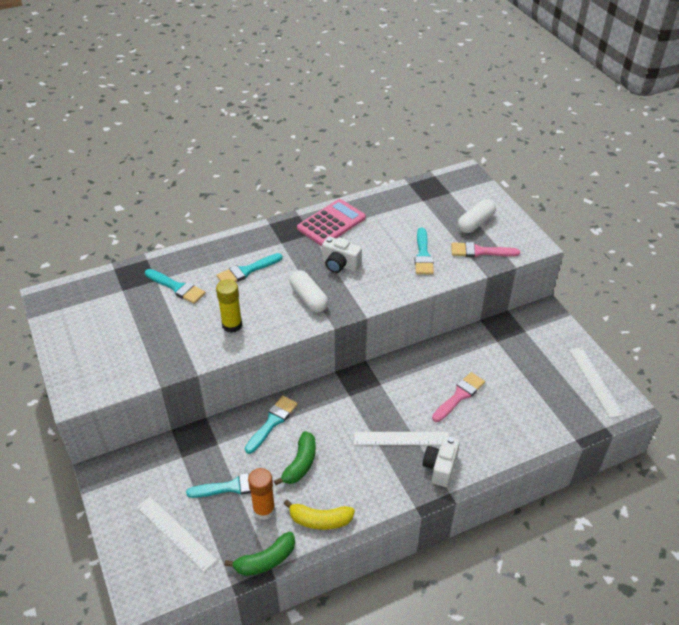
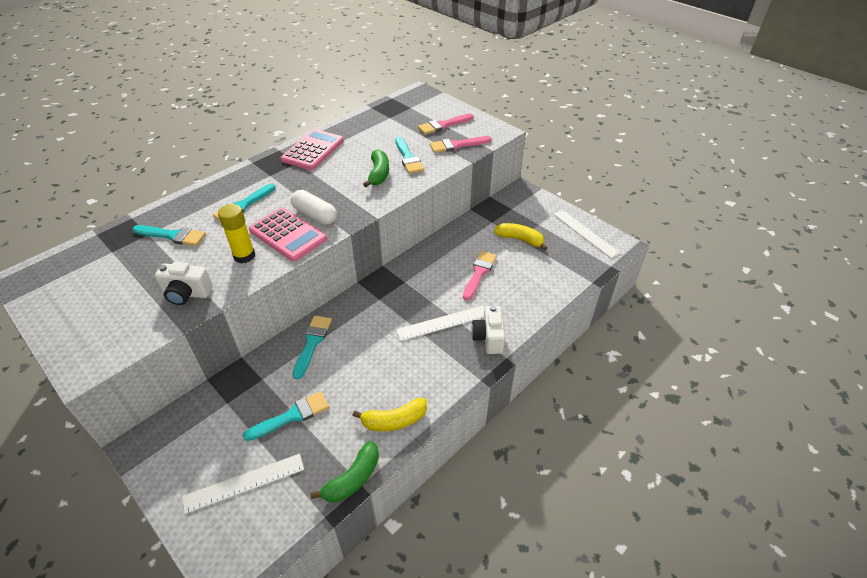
camera: 20 degrees left, 0 degrees up
white ruler [137,497,217,572] -> white ruler turned 45 degrees counterclockwise [182,454,304,514]
orange glue stick [248,468,275,520] -> none
green banana [274,431,316,485] -> green banana moved to [363,149,389,187]
white camera [322,236,362,273] -> white camera moved to [155,262,213,305]
white capsule [458,199,496,233] -> pink brush [418,114,474,135]
none -> pink calculator [249,208,327,262]
none -> yellow banana [494,223,547,251]

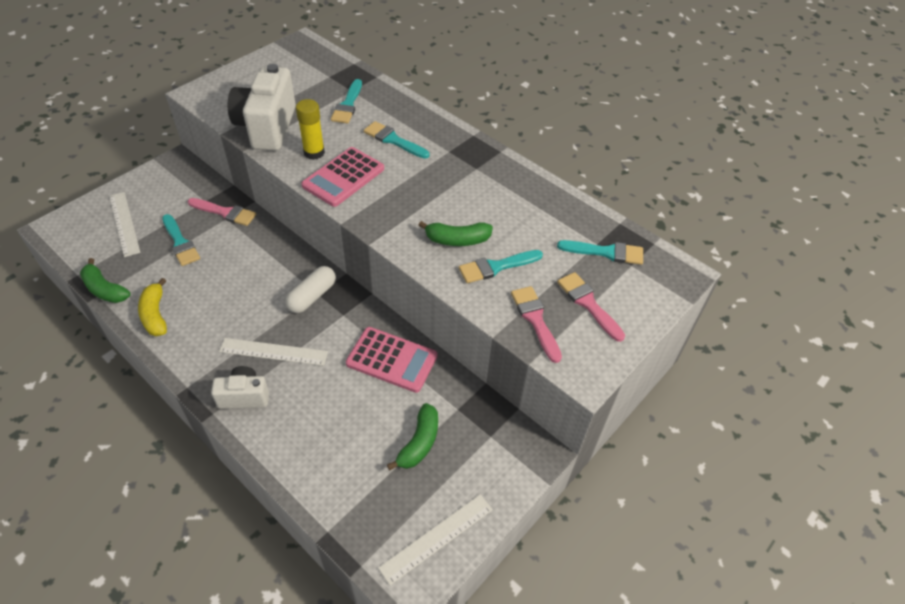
camera: 85 degrees right, 5 degrees up
white camera [155,262,213,305] -> white camera [228,64,296,151], size x1.84
pink calculator [281,129,344,170] -> pink calculator moved to [346,327,438,393]
white capsule [291,190,337,225] -> white capsule moved to [285,266,336,313]
turquoise brush [292,316,332,379] -> turquoise brush moved to [557,240,643,265]
white ruler [396,305,484,341] -> white ruler turned 60 degrees counterclockwise [219,338,328,366]
pink brush [463,251,497,300] -> pink brush moved to [188,198,256,226]
yellow banana [494,223,547,251] -> green banana [387,403,438,470]

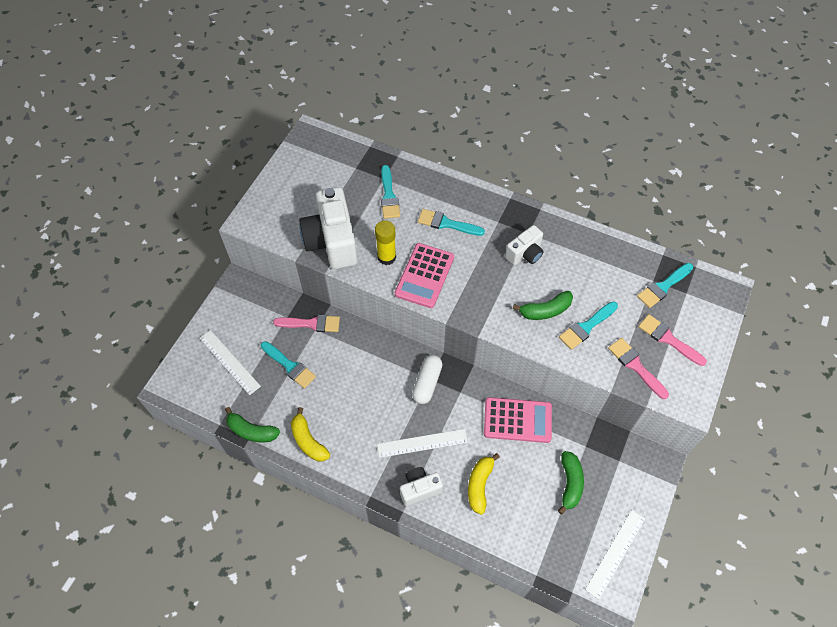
camera: 15 degrees left, 10 degrees up
turquoise brush [557,240,643,265] -> turquoise brush turned 150 degrees clockwise [637,263,693,308]
none -> yellow banana [468,453,500,515]
none -> white camera [505,225,544,265]

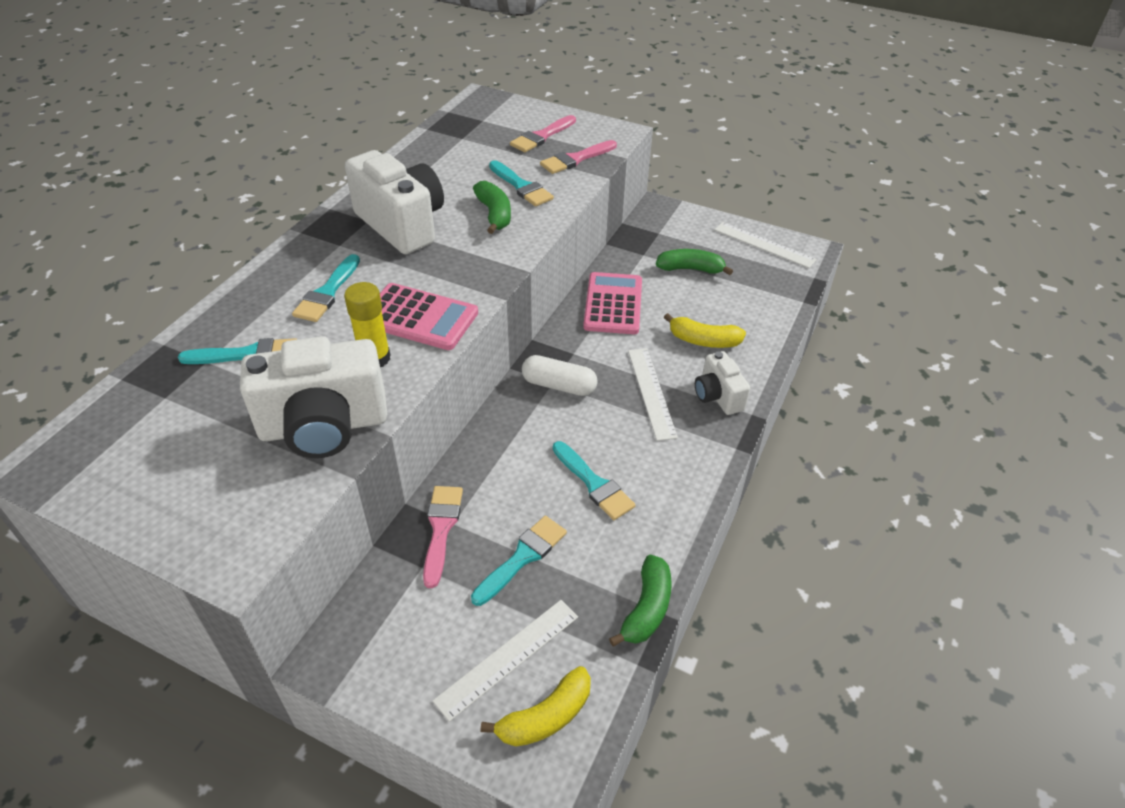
camera: 90 degrees left, 15 degrees down
yellow banana [291,407,330,461] -> yellow banana moved to [481,666,591,747]
white camera [505,225,544,265] -> white camera [345,150,444,254], size x1.84
turquoise brush [637,263,693,308] -> turquoise brush moved to [553,441,635,520]

